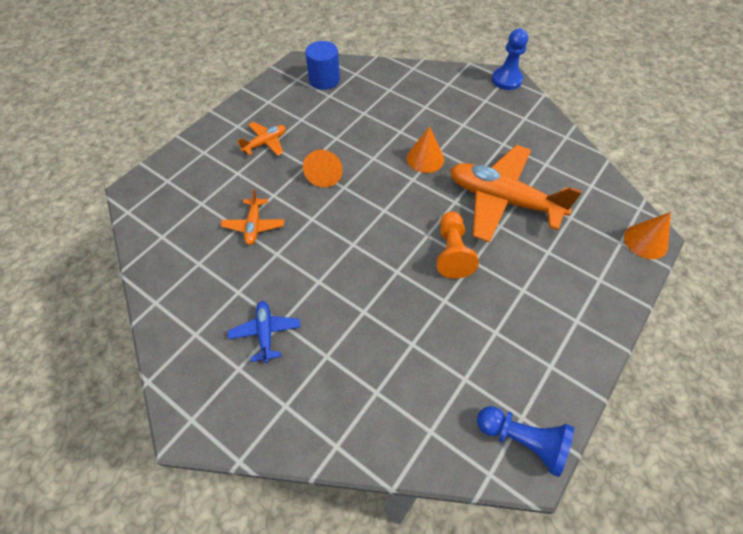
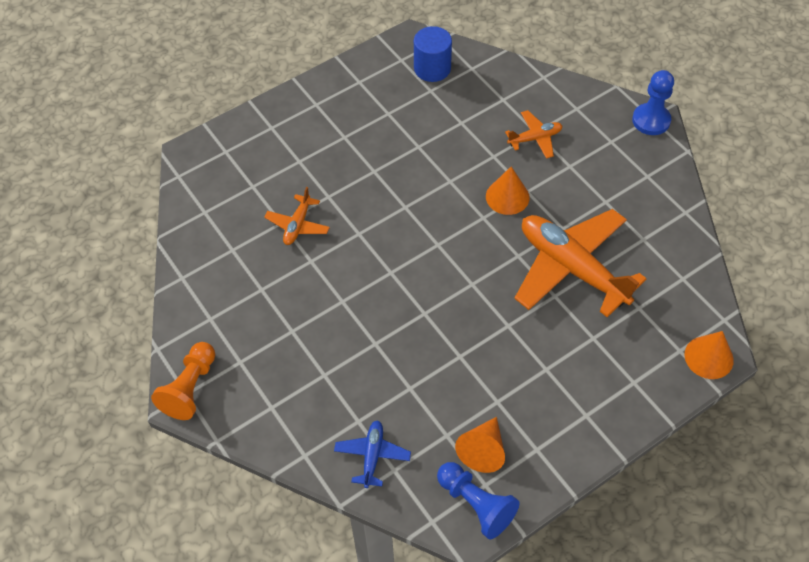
camera: 20 degrees right, 0 degrees up
blue plane [228,301,301,363] -> blue plane moved to [334,420,411,488]
orange plane [237,122,286,156] -> orange plane moved to [505,110,562,159]
orange cone [303,150,343,187] -> orange cone moved to [455,417,505,473]
orange pawn [437,211,479,279] -> orange pawn moved to [151,342,215,420]

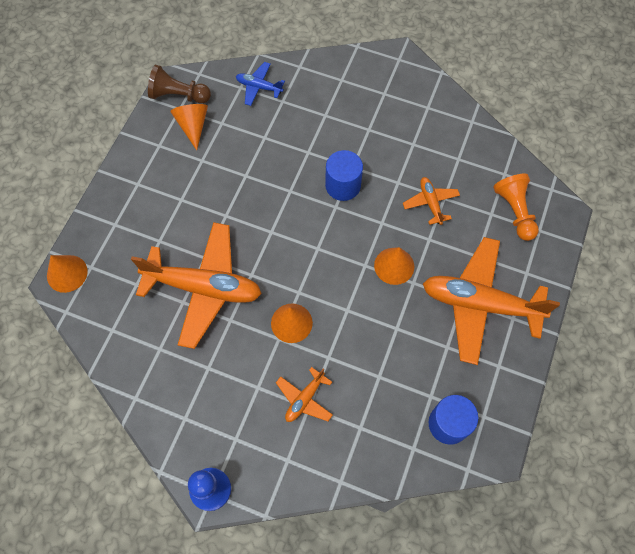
camera: 145 degrees right, 10 degrees up
orange pawn [151,342,215,420] -> orange pawn moved to [493,173,539,241]
blue plane [334,420,411,488] -> blue plane turned 135 degrees clockwise [236,62,285,106]
blue pawn [437,462,520,539] -> brown pawn [148,65,211,104]
none -> blue cylinder [325,150,363,201]
none -> orange cone [374,247,414,285]
none -> orange plane [423,237,560,365]

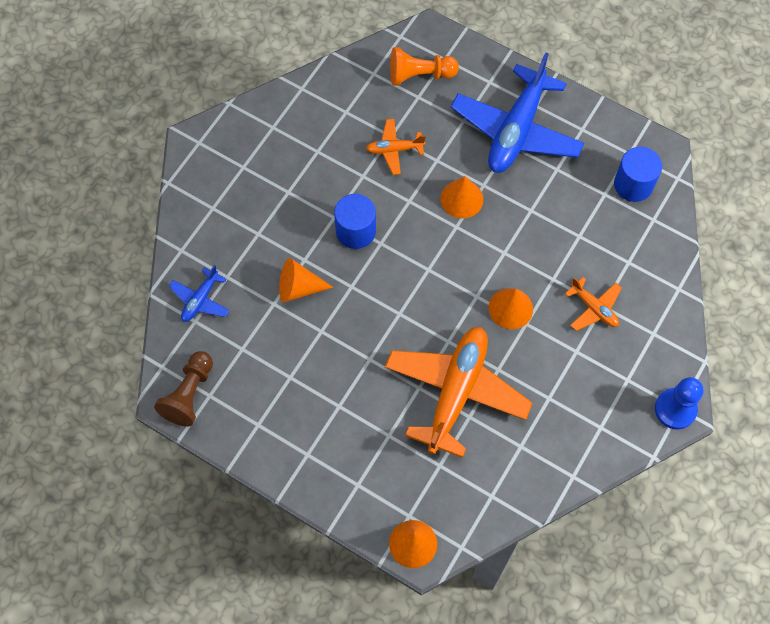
camera: 80 degrees left, 0 degrees up
orange cone [170,104,208,150] -> orange cone moved to [279,258,333,302]
orange plane [423,237,560,365] -> blue plane [451,52,584,173]

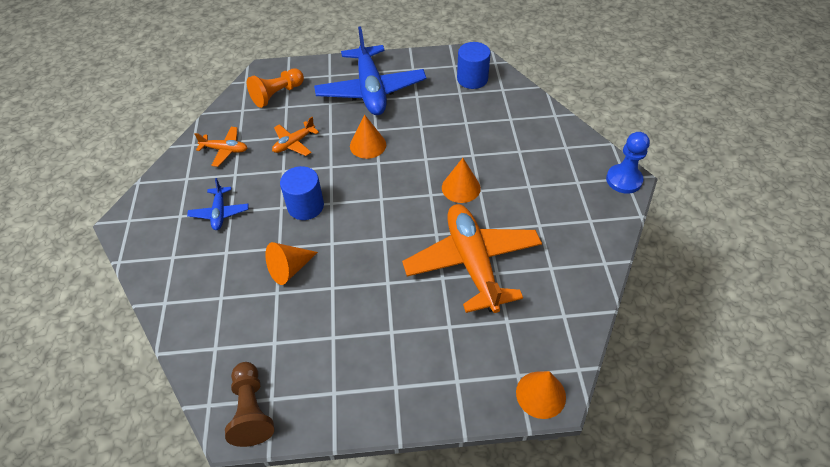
camera: 35 degrees left, 15 degrees down
blue plane [169,265,230,322] -> blue plane moved to [187,178,249,230]
orange plane [565,277,622,331] -> orange plane moved to [195,127,247,167]

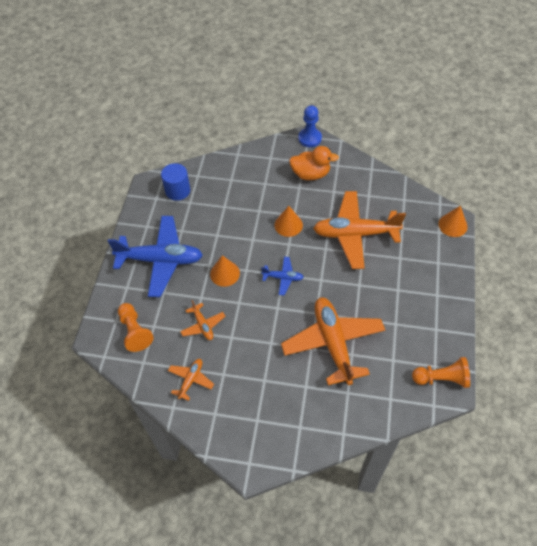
camera: 75 degrees left, 5 degrees up
blue plane [187,178,249,230] -> blue plane moved to [261,257,304,296]
brown pawn [225,362,274,447] -> orange pawn [412,357,470,388]
orange cone [265,242,318,285] -> orange plane [281,297,385,385]
blue cylinder [280,166,324,220] -> none
none -> orange duck [289,146,339,180]

